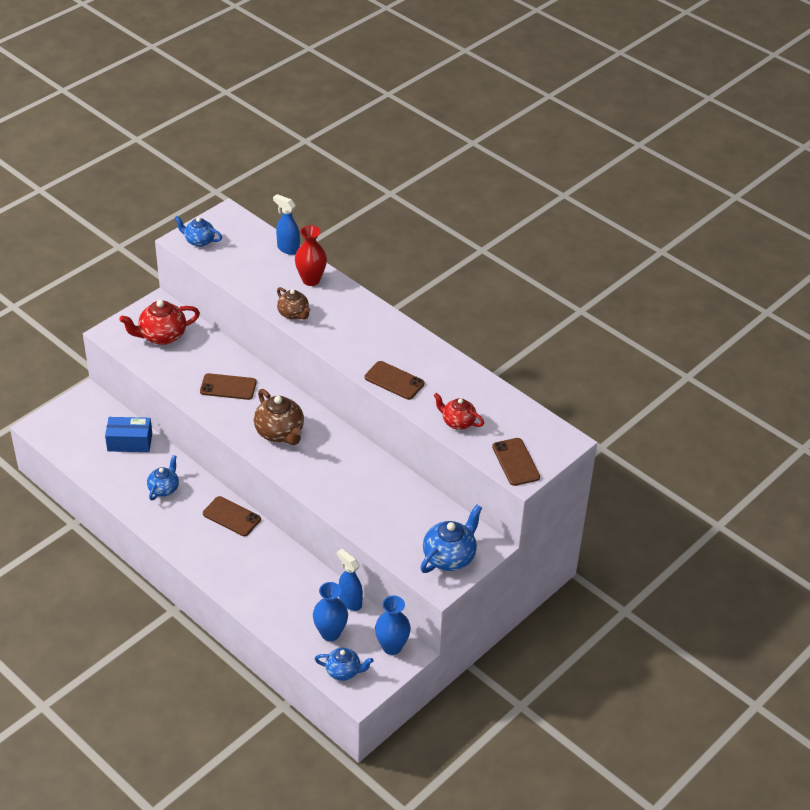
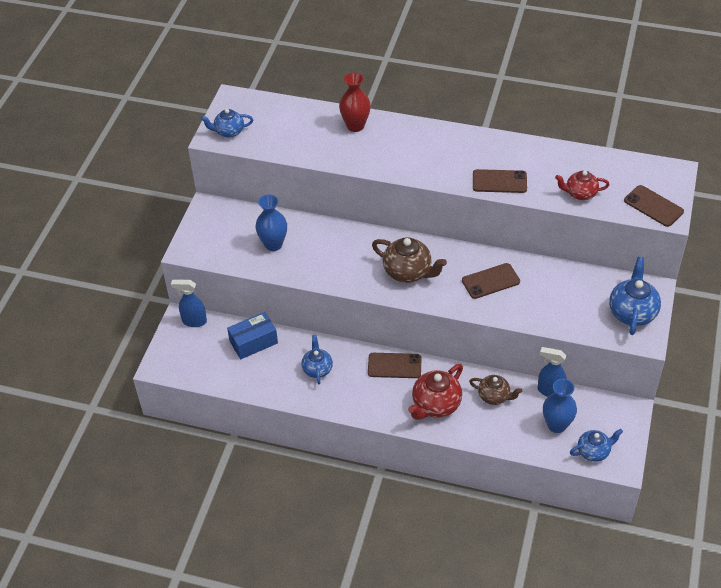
camera: 25 degrees left, 5 degrees up
red teapot [119,300,200,345] -> red teapot moved to [408,364,463,420]
brown phone [200,373,257,400] -> brown phone moved to [462,263,520,299]
blue spray bottle [273,194,300,255] -> blue spray bottle moved to [171,280,207,327]
brown teapot [277,287,311,320] -> brown teapot moved to [469,375,522,405]
blue vase [375,596,411,655] -> blue vase moved to [255,195,287,251]

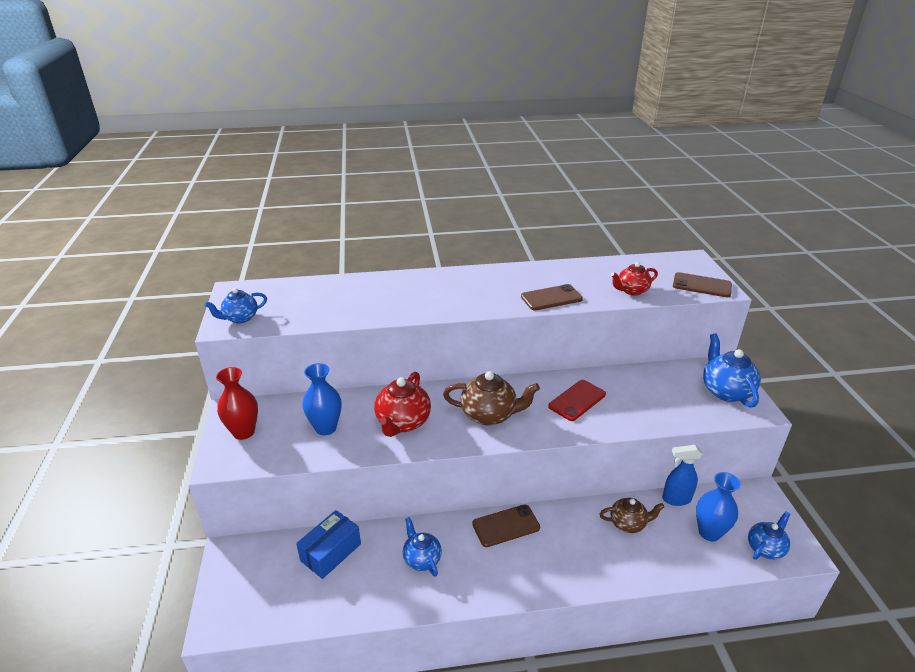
camera: 25 degrees left, 15 degrees down
blue spray bottle [171,280,207,327] -> none
red vase [339,73,371,132] -> red vase moved to [216,367,258,440]
red teapot [408,364,463,420] -> red teapot moved to [374,372,431,437]
brown phone [462,263,520,299] -> red phone [548,380,606,421]

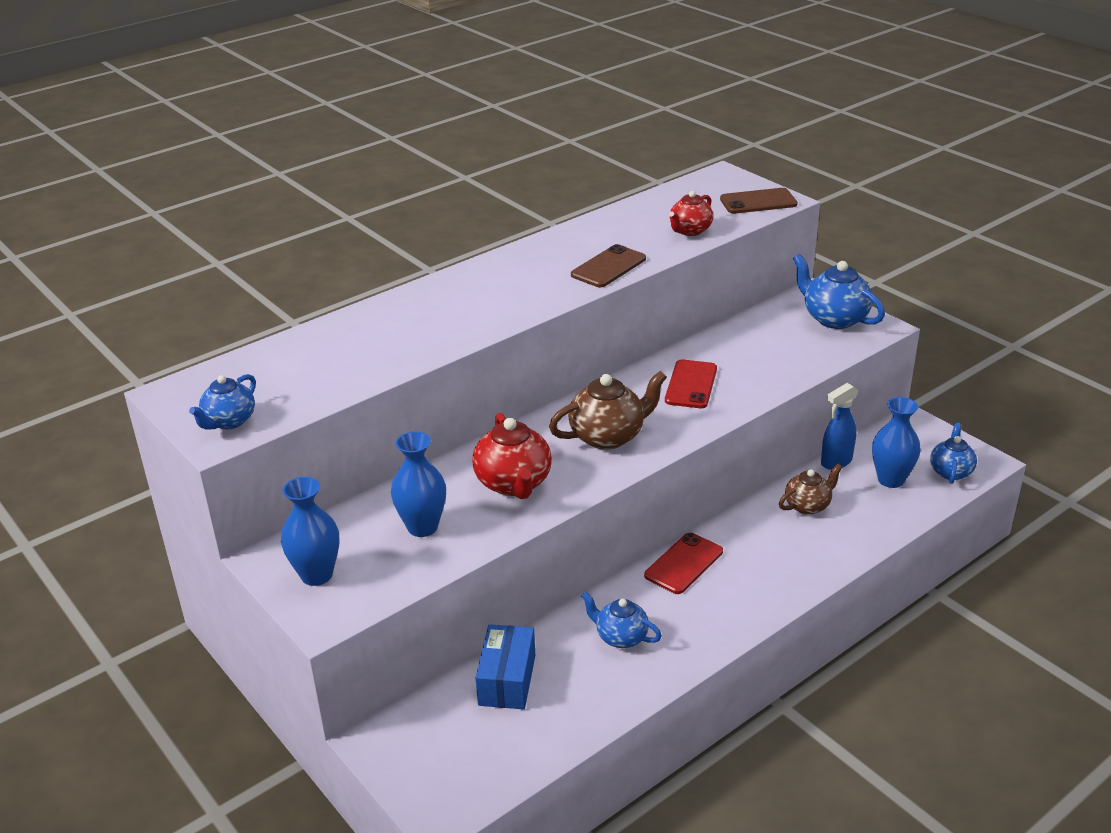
camera: 30 degrees left, 0 degrees up
red vase [216,367,258,440] -> blue vase [281,477,339,586]
brown phone [472,504,540,547] -> red phone [644,532,723,594]

